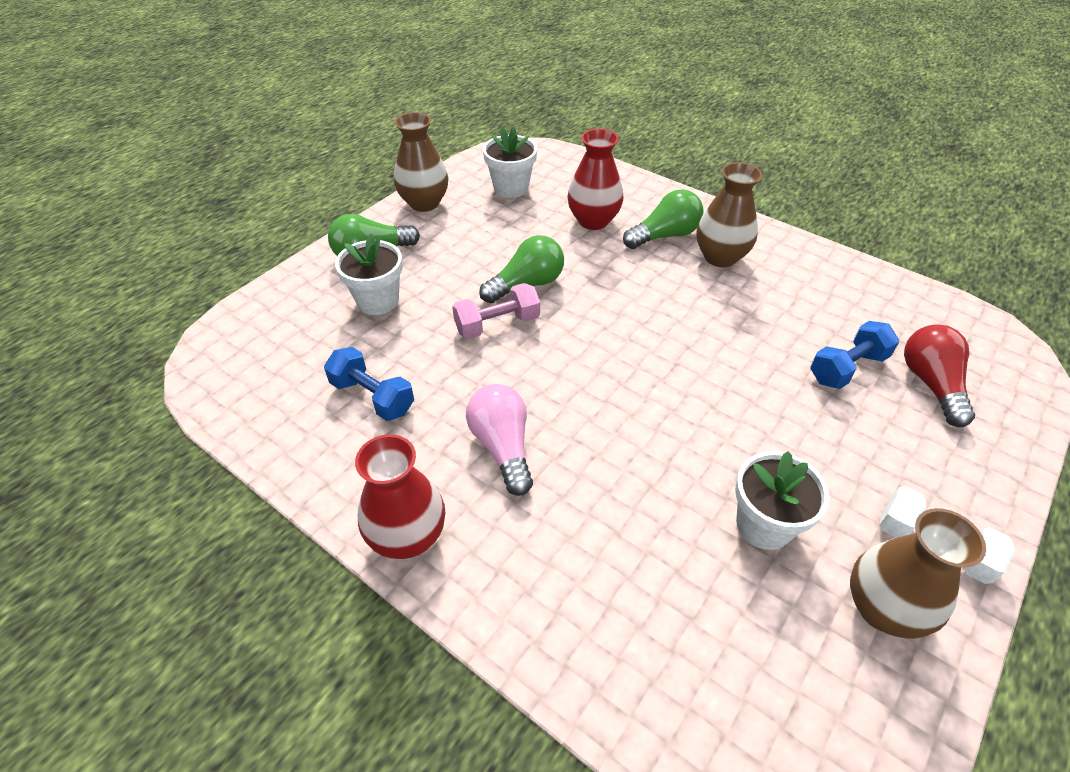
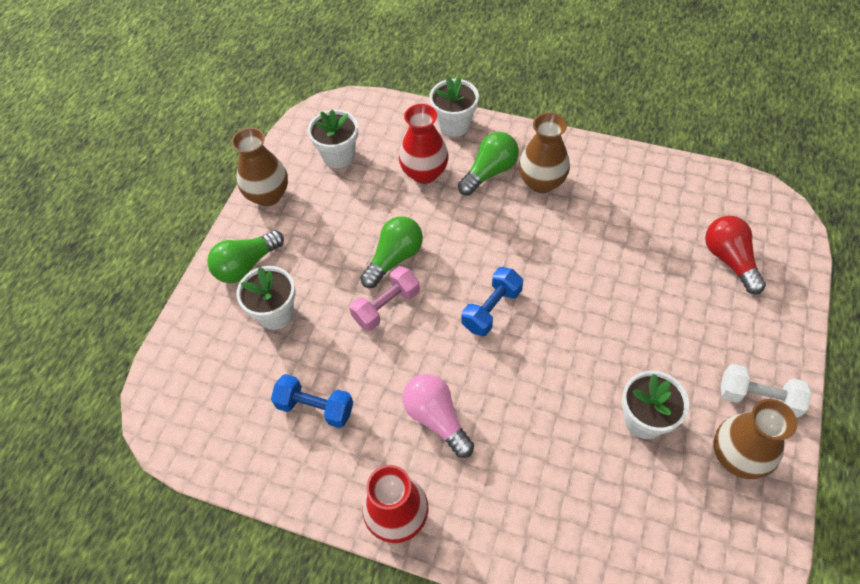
camera: 15 degrees left, 10 degrees up
blue dumbbell [810,321,900,389] -> blue dumbbell moved to [462,267,523,336]
none -> white flower pot [430,76,479,137]

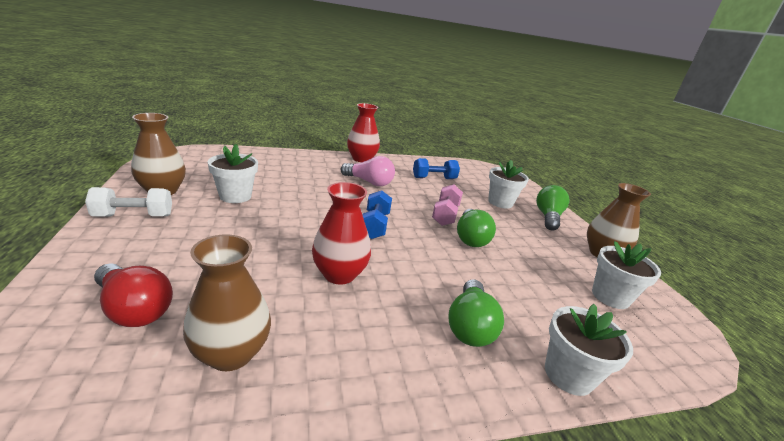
camera: 140 degrees right, 30 degrees down
red vase [399,104,449,184] -> red vase moved to [312,182,371,285]
brown vase [519,113,570,193] -> brown vase moved to [183,234,271,371]

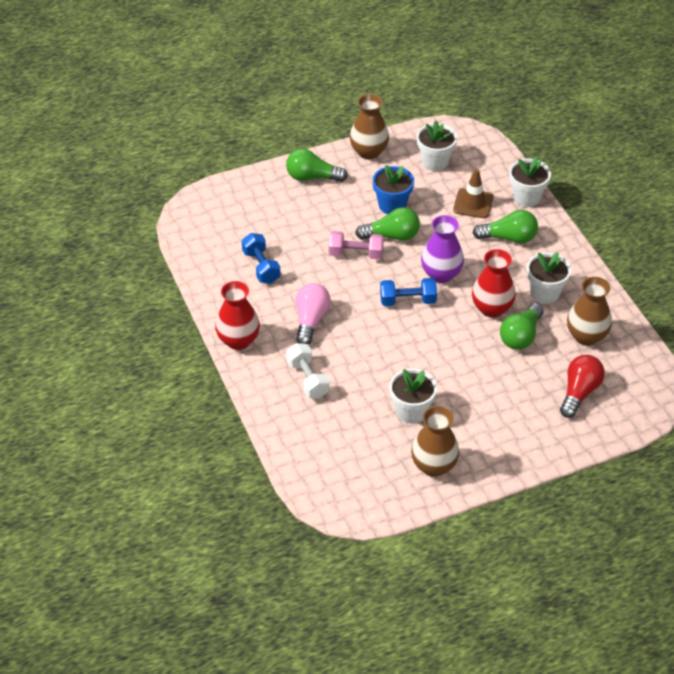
camera: 95 degrees left, 20 degrees up
white dumbbell [85,187,172,216] -> white dumbbell moved to [286,343,329,399]
white flower pot [488,160,529,209] -> white flower pot moved to [527,252,571,304]
none -> blue flower pot [373,165,414,214]
none -> purple vase [421,215,464,283]
none -> brown traffic cone [453,169,494,218]
none -> green light bulb [500,303,544,350]

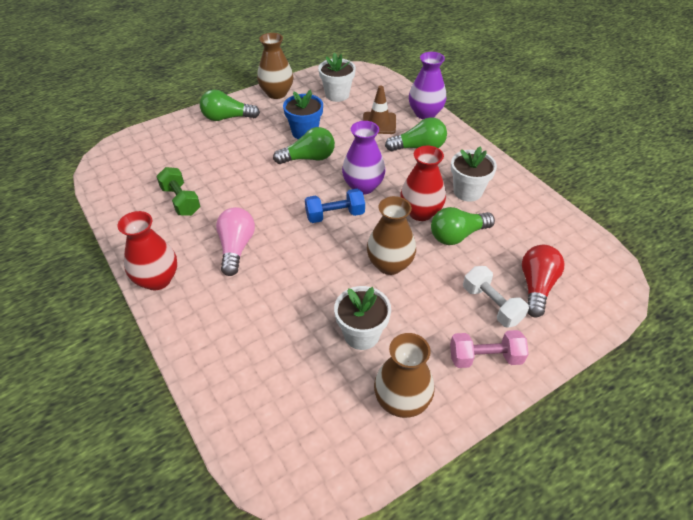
camera: 10 degrees left, 0 degrees up
blue dumbbell [242,233,281,284] -> green dumbbell [156,167,200,216]
white dumbbell [286,343,329,399] -> white dumbbell moved to [463,266,529,328]
pink dumbbell [329,231,384,260] -> pink dumbbell moved to [450,330,528,368]
green light bulb [500,303,544,350] -> green light bulb turned 45 degrees clockwise [431,207,495,245]
white flower pot [509,157,551,207] -> purple vase [409,52,446,119]
brown vase [567,277,612,346] -> brown vase moved to [367,196,416,275]

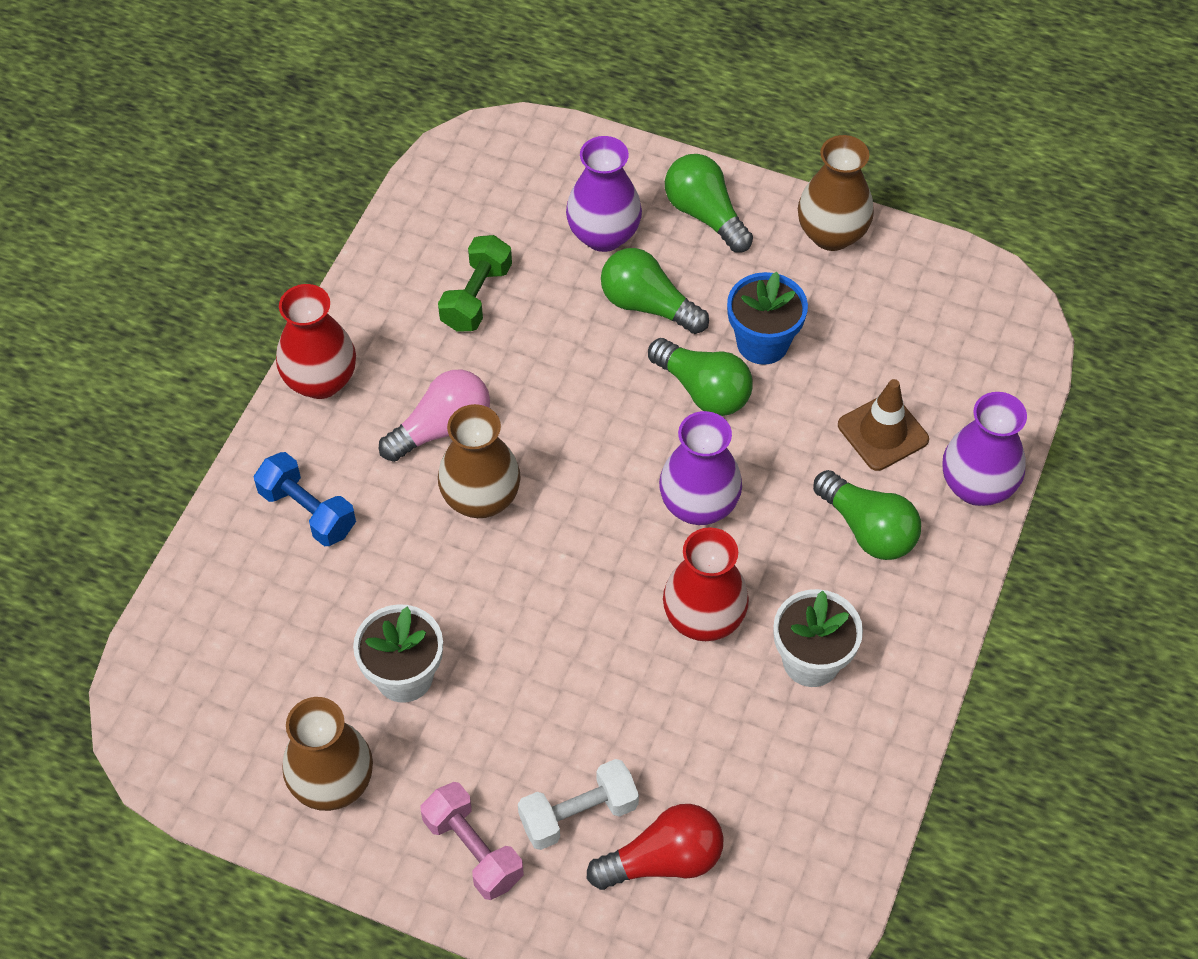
camera: 55 degrees right, 10 degrees up
blue dumbbell [305,189,365,223] -> blue dumbbell moved to [254,452,356,546]
white flower pot [318,53,356,102] -> none
brown vase [367,196,416,275] -> brown vase moved to [438,404,521,518]
green light bulb [431,207,495,245] -> green light bulb moved to [601,248,709,334]
white dumbbell [463,266,529,328] -> white dumbbell turned 45 degrees clockwise [518,759,639,850]
none -> purple vase [566,136,642,252]

